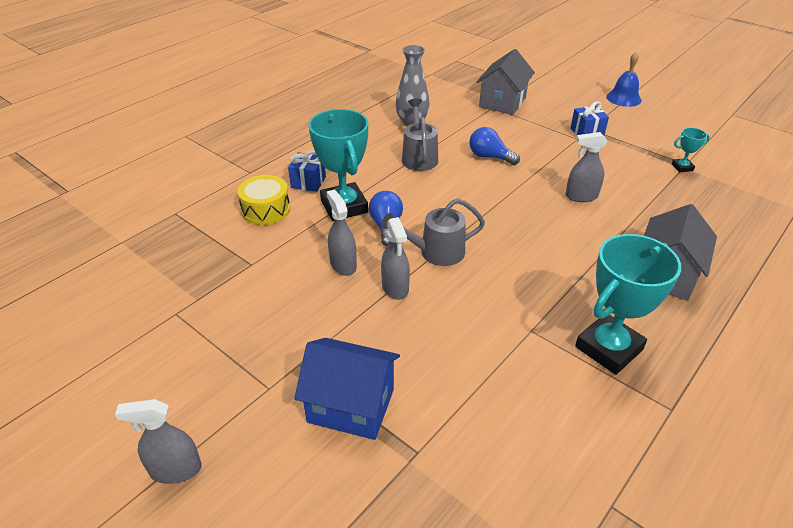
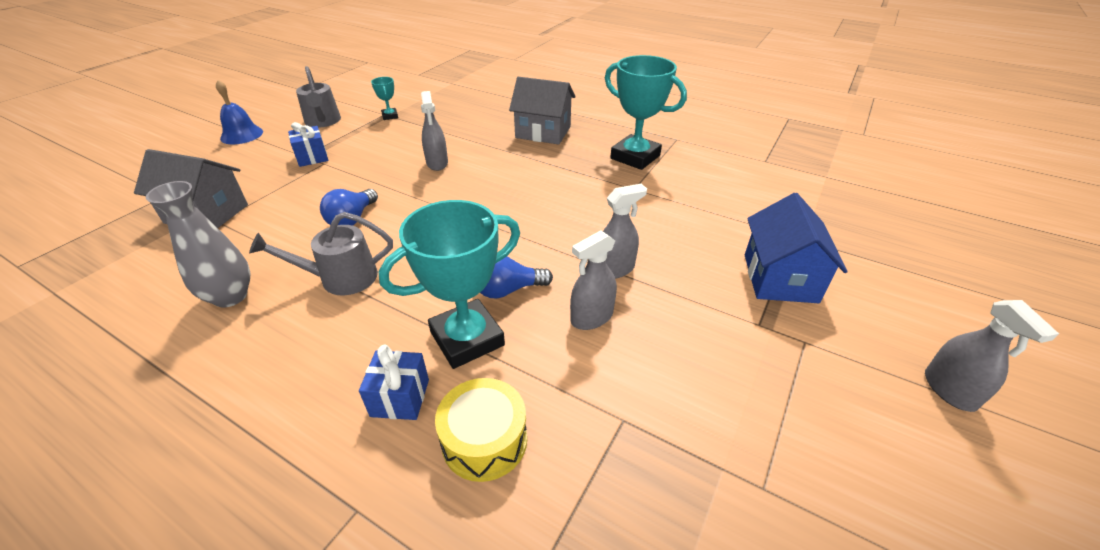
camera: 100 degrees left, 0 degrees up
grey watering can [381,198,485,266] -> grey watering can moved to [296,66,341,128]

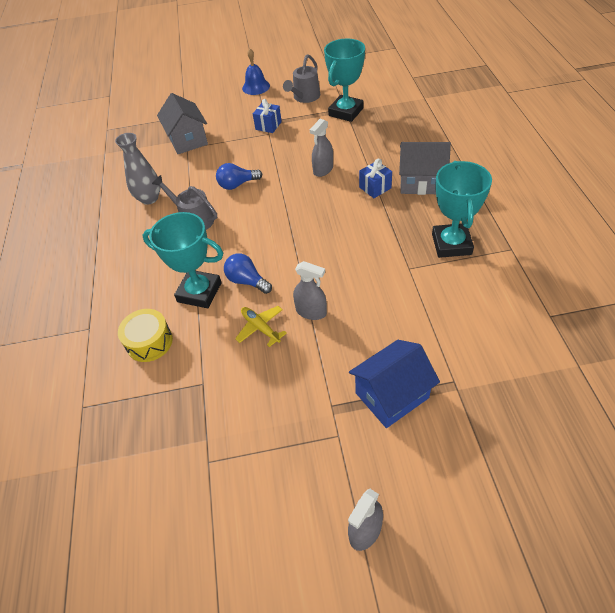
camera: 55 degrees right, 10 degrees up
blue gift [359,345,429,420] -> blue gift moved to [359,159,392,198]
turquoise trophy [371,77,398,120] -> turquoise trophy [324,39,365,122], size x2.22
grey house [509,77,575,144] -> grey house turned 60 degrees counterclockwise [399,142,451,195]
grey spray bottle [570,231,617,330] -> yellow plane [235,306,287,347]

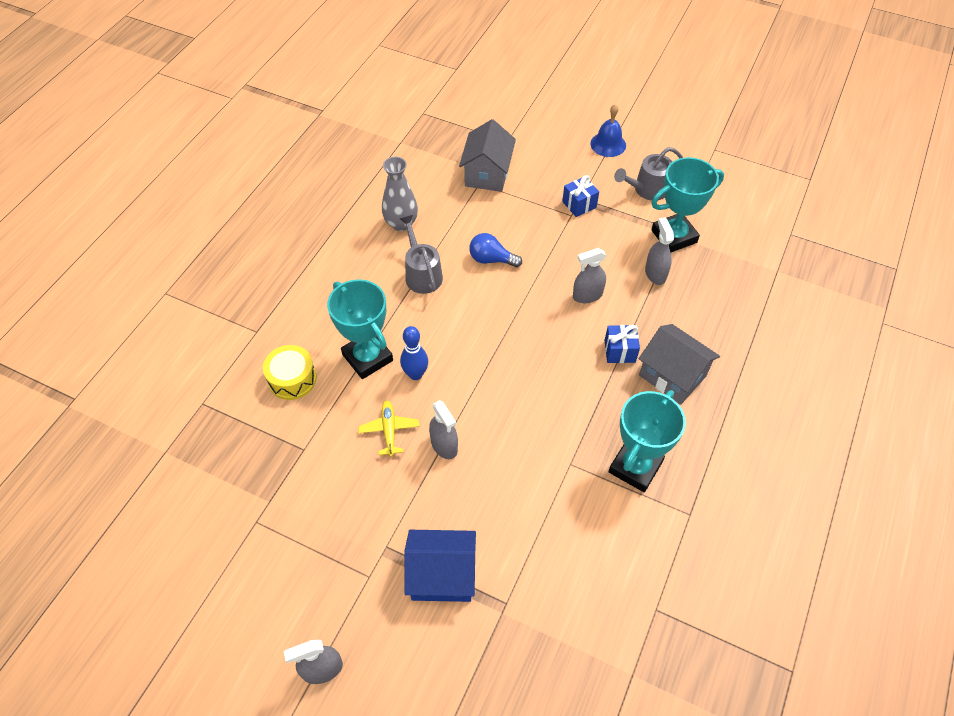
camera: 30 degrees right, 5 degrees up
blue light bulb [224,253,272,294] -> blue bowling pin [400,326,428,380]
none -> grey spray bottle [645,217,674,285]

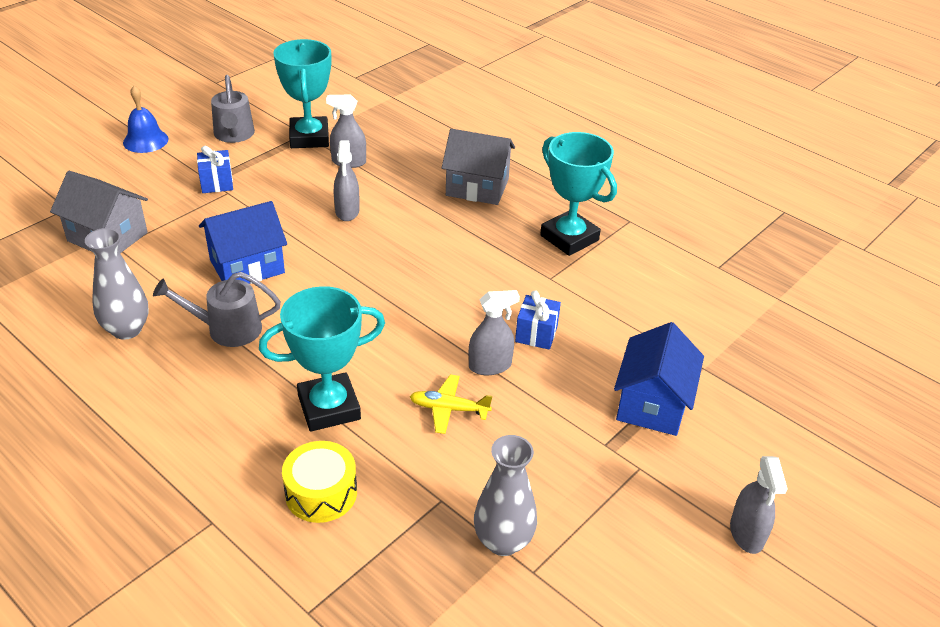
camera: 75 degrees left, 15 degrees down
blue bowling pin [400,326,428,380] -> none
blue light bulb [469,233,522,267] -> blue house [199,201,287,284]
blue gift [605,325,640,363] -> blue gift moved to [515,290,561,350]
grey house [639,324,720,405] -> grey house turned 45 degrees clockwise [442,129,515,205]
none -> grey vase [474,435,537,556]

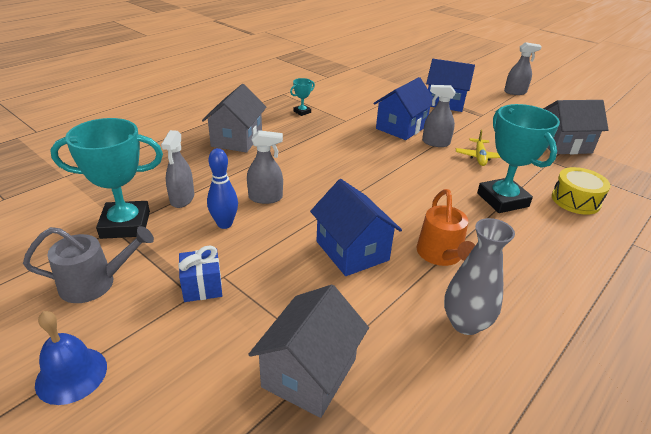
camera: 90 degrees left, 5 degrees down
grey watering can [153,272,281,347] -> orange watering can [416,189,475,266]
grey spray bottle [469,290,520,375] -> grey spray bottle turned 60 degrees counterclockwise [422,85,456,147]
grey vase [474,435,537,556] -> grey house [543,100,609,154]
blue gift [515,290,561,350] -> blue house [373,77,436,140]
turquoise trophy [540,132,617,256] -> turquoise trophy [290,78,315,116], size x0.45
none -> blue bowling pin [207,148,238,229]

